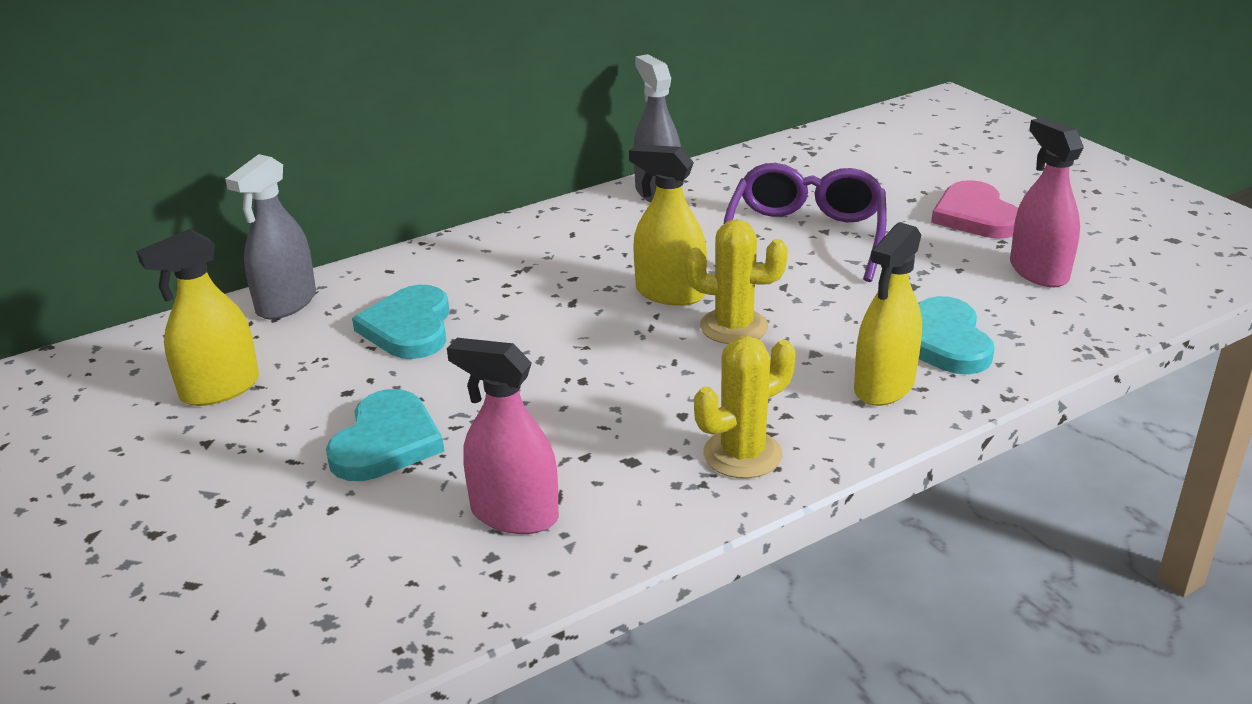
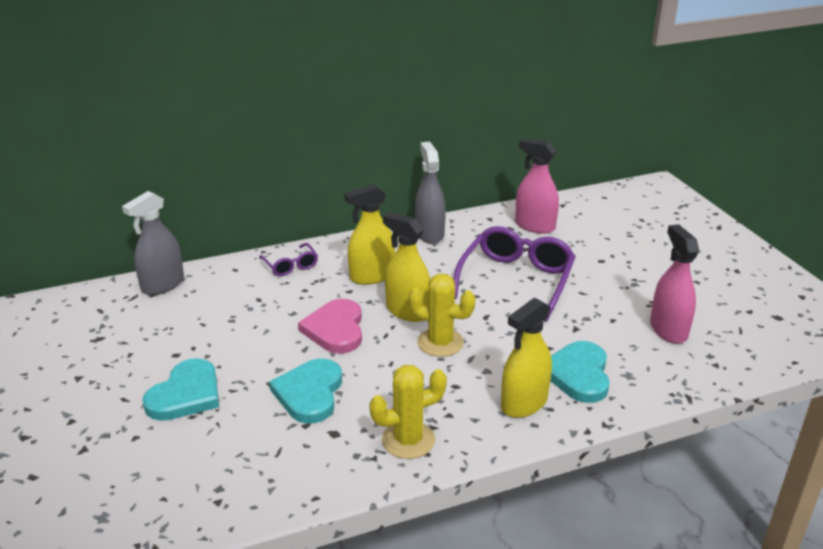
camera: 10 degrees right, 0 degrees up
yellow spray bottle [136,229,259,406] -> yellow spray bottle moved to [344,184,395,285]
turquoise heart [352,285,449,359] -> turquoise heart moved to [269,358,342,424]
pink spray bottle [447,338,559,534] -> pink spray bottle moved to [515,138,559,234]
pink heart [931,180,1018,239] -> pink heart moved to [298,299,362,354]
none -> purple glasses [259,243,318,276]

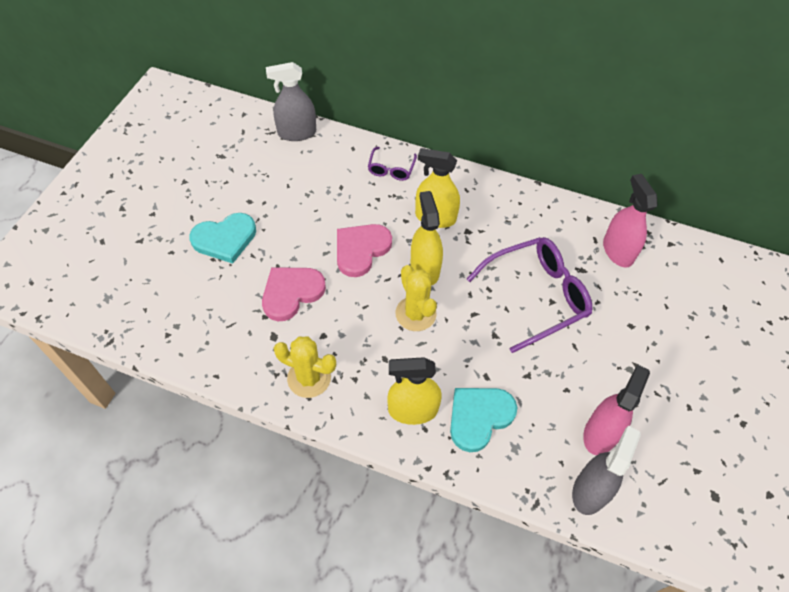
camera: 40 degrees right, 25 degrees up
turquoise heart [269,358,342,424] -> pink heart [262,267,326,321]
grey spray bottle [415,142,446,244] -> grey spray bottle moved to [572,426,641,515]

